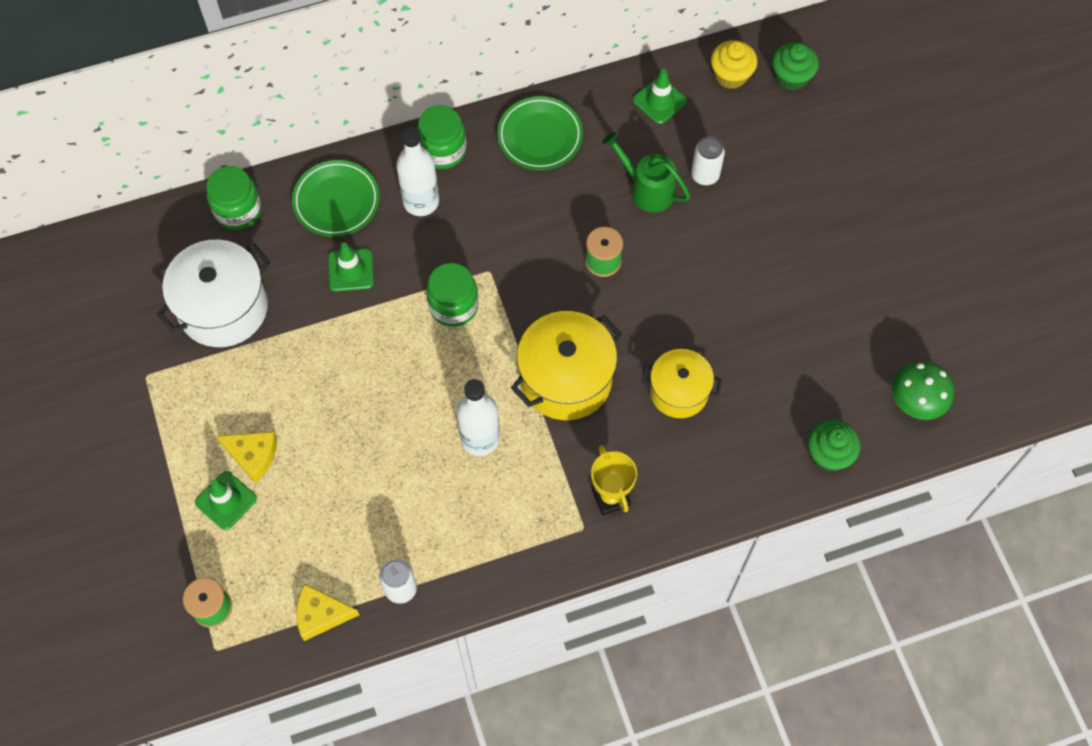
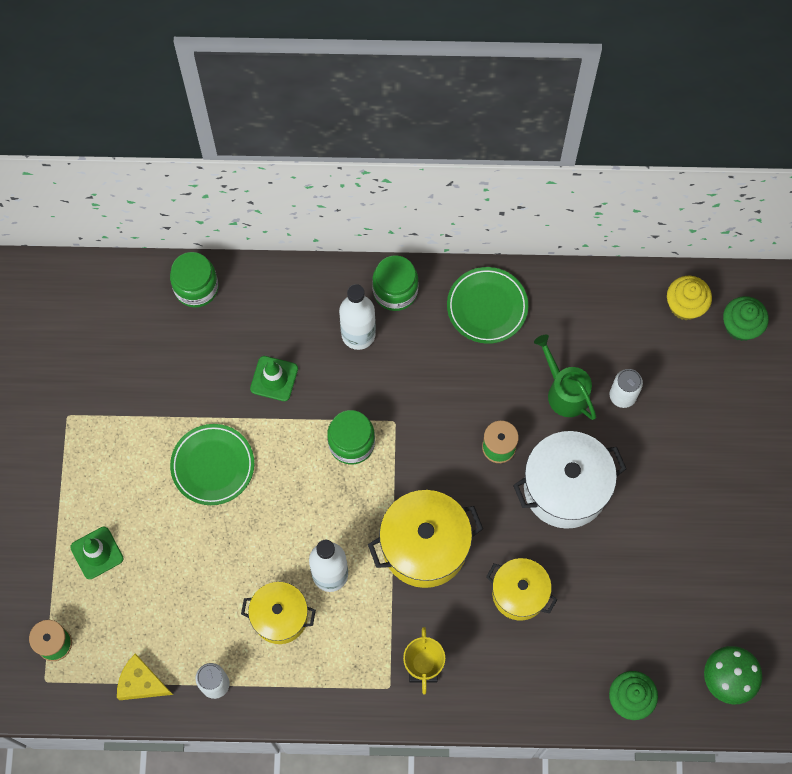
camera: 20 degrees right, 5 degrees up
white pot [156,240,270,347] -> white pot moved to [513,431,627,529]
yellow cheese [216,432,277,483] -> none
green plate [292,160,380,237] -> green plate moved to [170,424,254,505]
green traffic cone [633,69,687,124] -> none
none -> yellow pot [241,582,316,644]

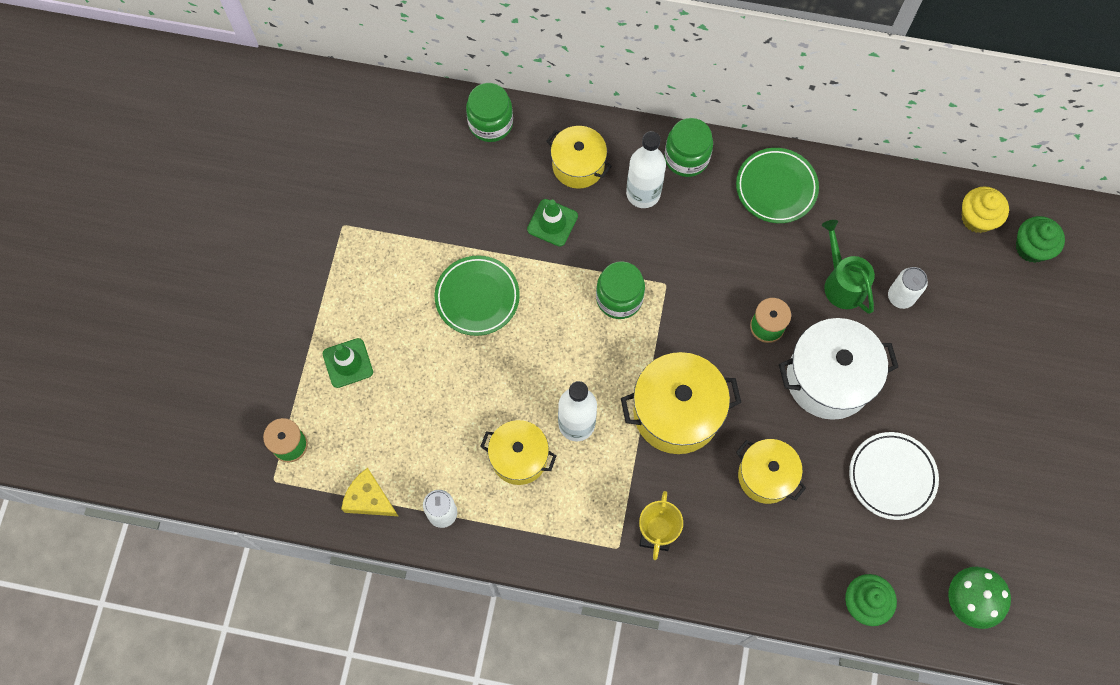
camera: 10 degrees right, 0 degrees up
none -> yellow pot [546,126,612,189]
none -> white plate [849,432,939,520]

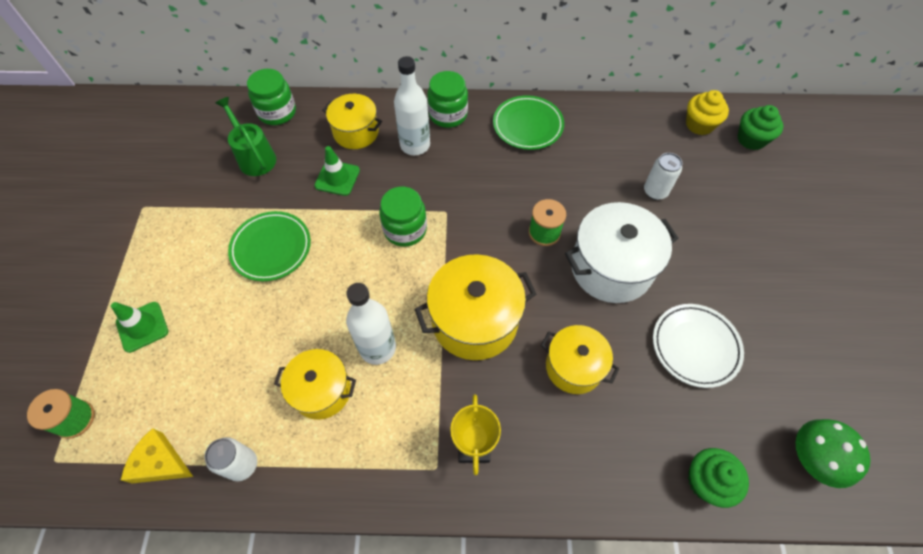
camera: 10 degrees left, 10 degrees down
green watering can [822,220,875,314] -> green watering can moved to [216,97,276,176]

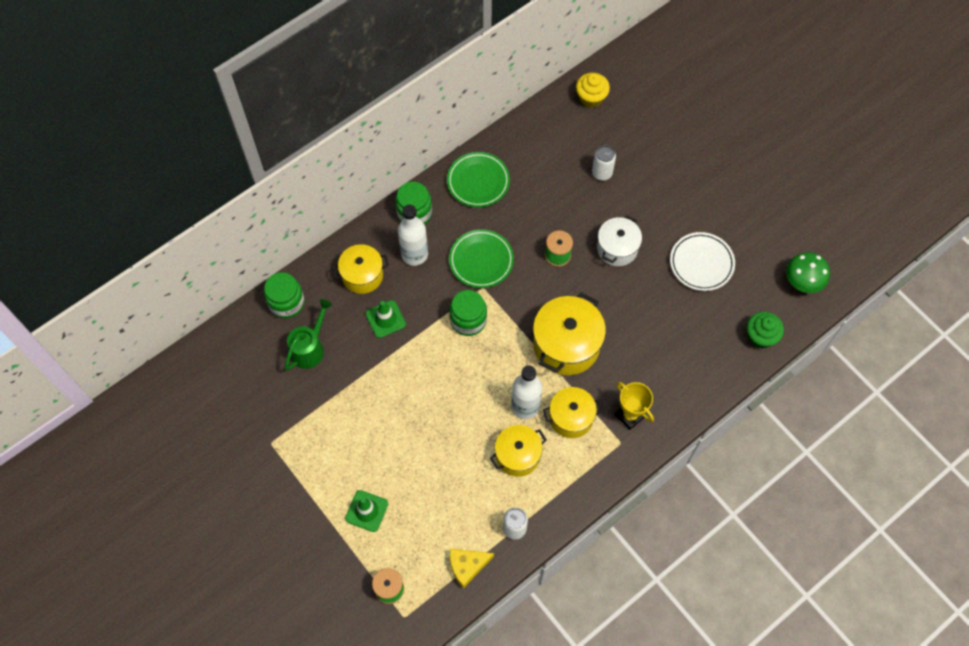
camera: 40 degrees left, 5 degrees up
green watering can [216,97,276,176] -> green watering can turned 105 degrees clockwise [285,299,332,371]
green plate [228,211,311,281] -> green plate moved to [449,229,514,288]
yellow pot [541,325,619,394] -> yellow pot moved to [543,387,602,438]
white pot [565,202,678,303] -> white pot [597,215,642,266], size x0.64
green cupcake [738,105,783,150] -> none

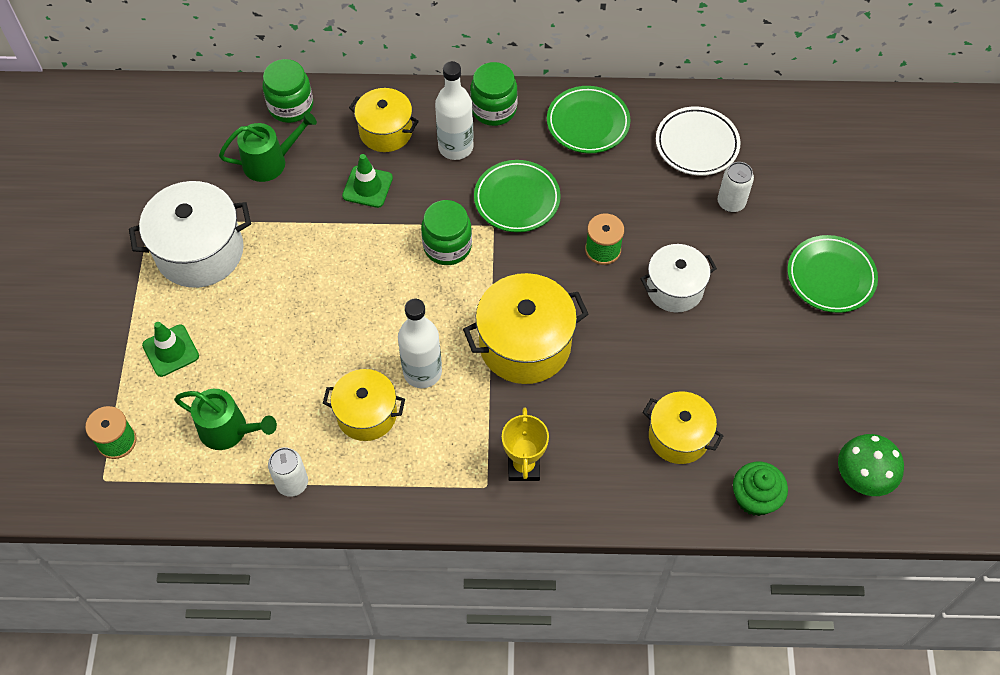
camera: 40 degrees right, 5 degrees down
yellow cheese [450,549,494,588] -> none
yellow pot [543,387,602,438] -> yellow pot moved to [643,391,723,464]
yellow cupcake [576,73,610,108] -> none
white plate [670,232,735,291] -> white plate moved to [656,106,740,176]
none -> white pot [129,181,251,288]
none -> green watering can [174,389,277,450]
none -> green plate [787,235,878,313]

